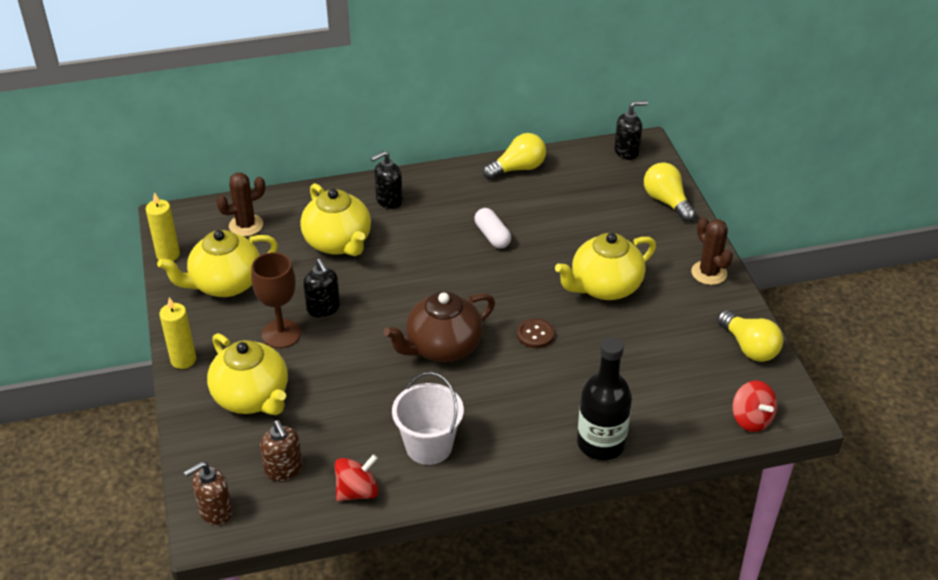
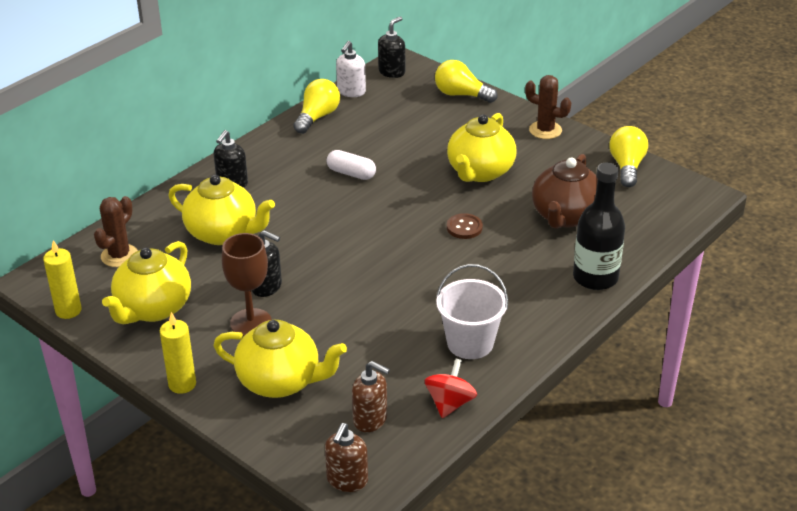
camera: 35 degrees left, 5 degrees down
brown teapot [384,291,495,362] -> brown teapot moved to [532,154,598,229]
yellow light bulb [717,310,783,362] -> yellow light bulb turned 105 degrees counterclockwise [609,126,648,187]
red spinning top [732,381,777,432] -> none
none -> white soap dispenser [336,41,366,97]

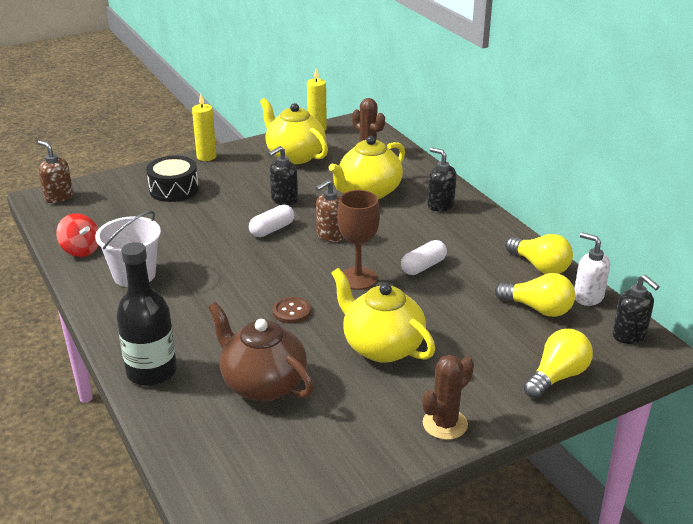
camera: 110 degrees right, 5 degrees down
yellow teapot [213,320,347,398] -> black drum [146,155,199,202]
brown goblet [222,233,272,336] -> brown goblet moved to [337,190,380,290]
brown soap dispenser [352,361,390,432] -> brown soap dispenser moved to [316,180,344,242]
yellow light bulb [609,126,648,187] -> yellow light bulb moved to [495,273,575,317]
none -> white capsule [249,205,295,237]

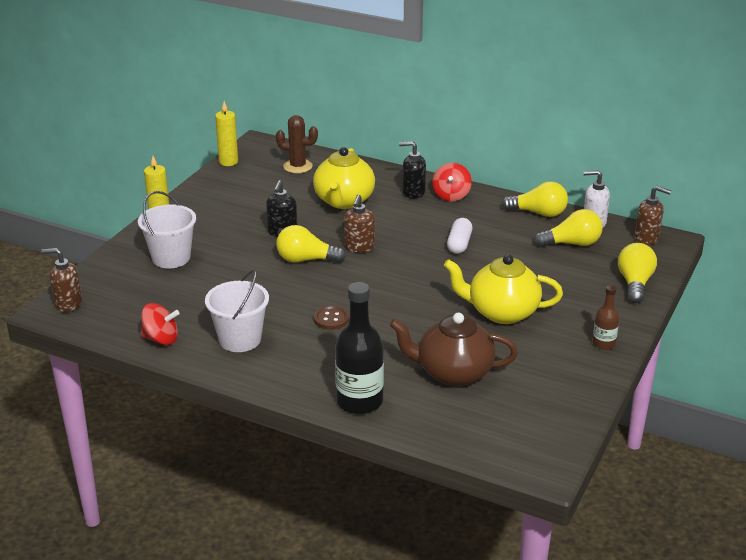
camera: 35 degrees left, 0 degrees up
black drum [146,155,199,202] -> white bucket [138,191,196,268]
white capsule [249,205,295,237] -> yellow light bulb [276,225,346,263]
yellow teapot [260,98,328,164] -> none
brown button [273,297,311,324] -> brown button moved to [314,306,349,330]
brown goblet [337,190,380,290] -> none
brown cactus [422,355,474,440] -> brown bottle [593,285,619,350]
black soap dispenser [612,275,660,344] -> brown soap dispenser [634,186,671,245]
none -> red spinning top [433,163,472,201]

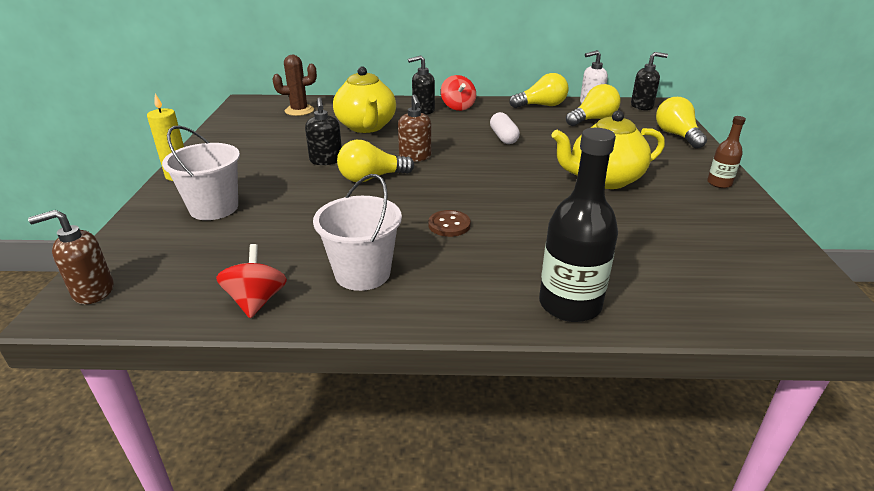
camera: 25 degrees left, 0 degrees up
red spinning top [140,303,180,345] -> red spinning top turned 75 degrees counterclockwise [216,244,287,318]
yellow candle [215,101,238,166] -> none
brown teapot [389,313,518,386] -> none
brown soap dispenser [634,186,671,245] -> black soap dispenser [631,52,668,110]

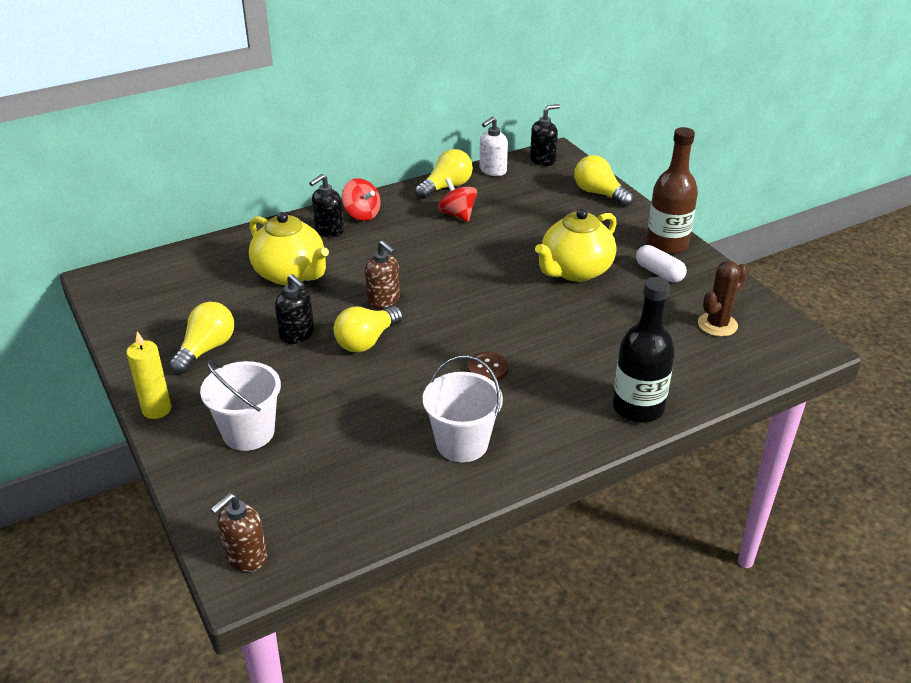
camera: 30 degrees left, 5 degrees up
red spinning top [216,244,287,318] -> red spinning top moved to [438,178,477,222]
brown cactus [273,55,317,116] -> brown cactus moved to [698,261,748,337]
white capsule [490,112,520,144] -> white capsule moved to [636,245,687,282]
yellow light bulb [566,84,621,126] -> yellow light bulb moved to [169,302,234,374]
brown bottle [707,116,746,188] -> brown bottle [646,127,698,254], size x1.91

